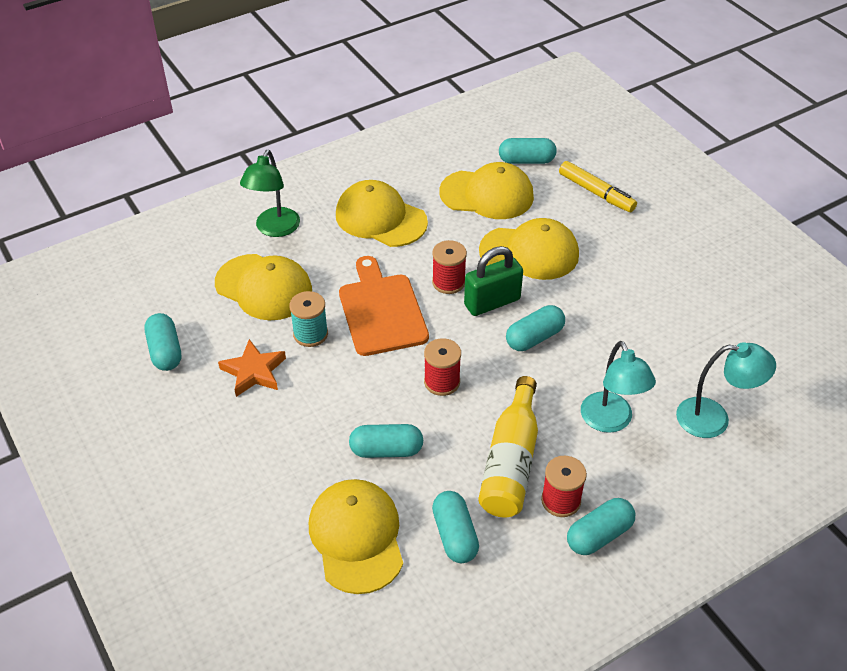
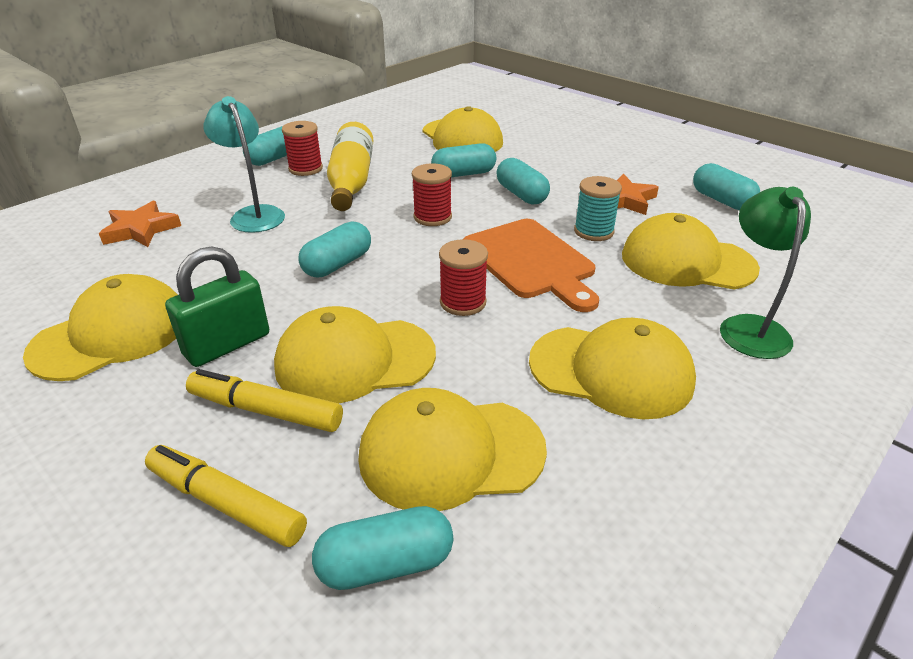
camera: 165 degrees right, 10 degrees down
turquoise capsule [432,491,479,563] -> turquoise capsule moved to [496,158,550,205]
green padlock [464,246,523,316] -> green padlock moved to [165,246,269,367]
turquoise lamp [676,342,776,438] -> orange star [99,201,181,247]
none -> yellow cap [23,274,178,381]
none -> yellow marker [186,369,343,432]

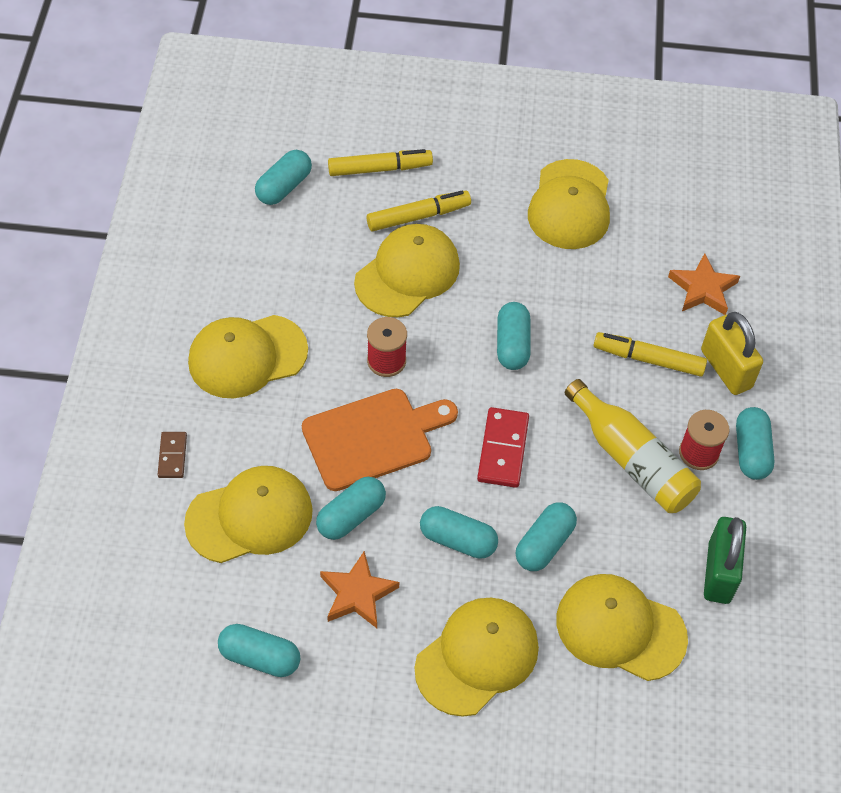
camera: 140 degrees right, 20 degrees up
green padlock [165,246,269,367] -> green padlock moved to [704,517,746,604]
turquoise lamp [203,96,285,233] -> yellow marker [594,332,707,377]
yellow cap [358,388,547,511] -> yellow cap moved to [415,598,539,717]
red spool [412,164,452,226] -> red domino [477,407,529,488]
orange cutting board [463,219,599,312] -> orange cutting board turned 135 degrees clockwise [302,389,458,491]
turquoise spool [574,176,622,241] -> turquoise capsule [316,477,386,540]
green lamp [720,187,811,359] -> brown domino [158,432,187,478]
none -> yellow padlock [701,312,763,395]

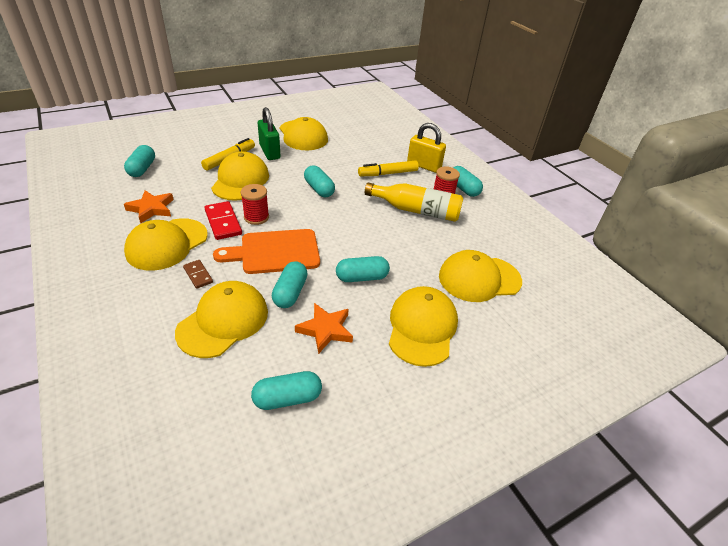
camera: 35 degrees left, 15 degrees down
brown domino [158,432,187,478] -> brown domino moved to [183,260,213,289]
orange cutting board [302,389,458,491] -> orange cutting board turned 135 degrees counterclockwise [213,229,320,274]
yellow marker [328,149,433,176] -> none
red domino [477,407,529,488] -> red domino moved to [204,201,242,240]
turquoise capsule [516,502,577,571] -> none
orange star [668,253,740,315] -> orange star moved to [124,190,174,223]
green padlock [704,517,746,604] -> green padlock moved to [258,107,281,160]

